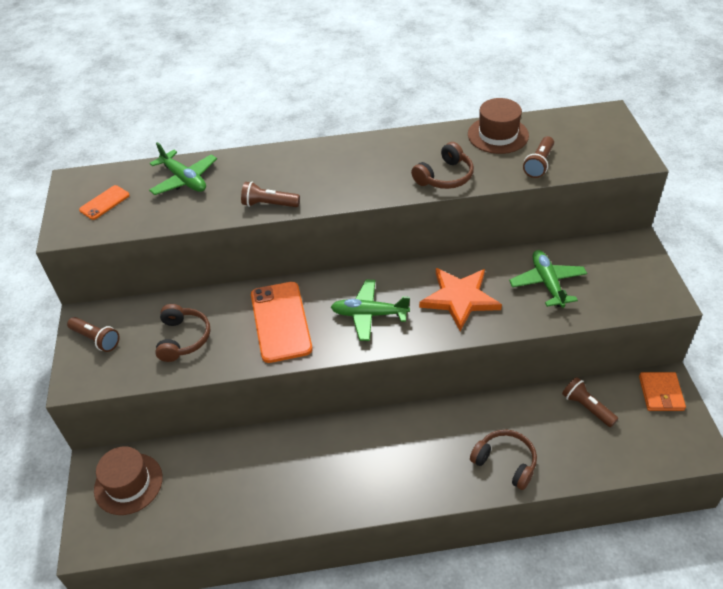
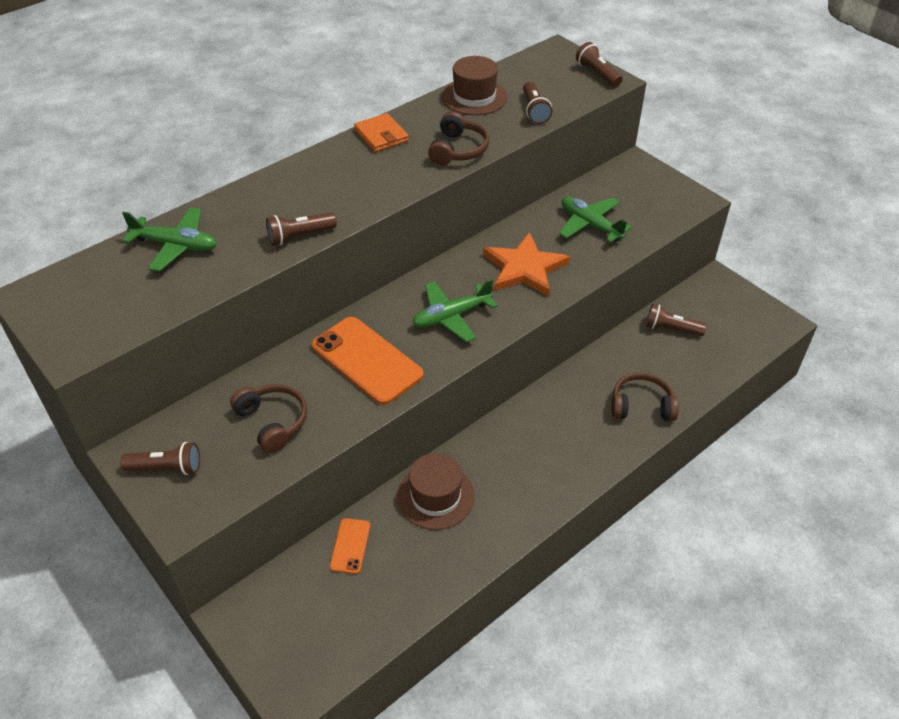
camera: 35 degrees left, 0 degrees up
orange phone [79,185,130,220] -> orange phone moved to [330,518,370,574]
brown hat [94,447,163,515] -> brown hat moved to [397,453,475,530]
orange wallet [639,372,686,411] -> orange wallet moved to [354,113,409,152]
none -> brown flashlight [576,42,622,87]

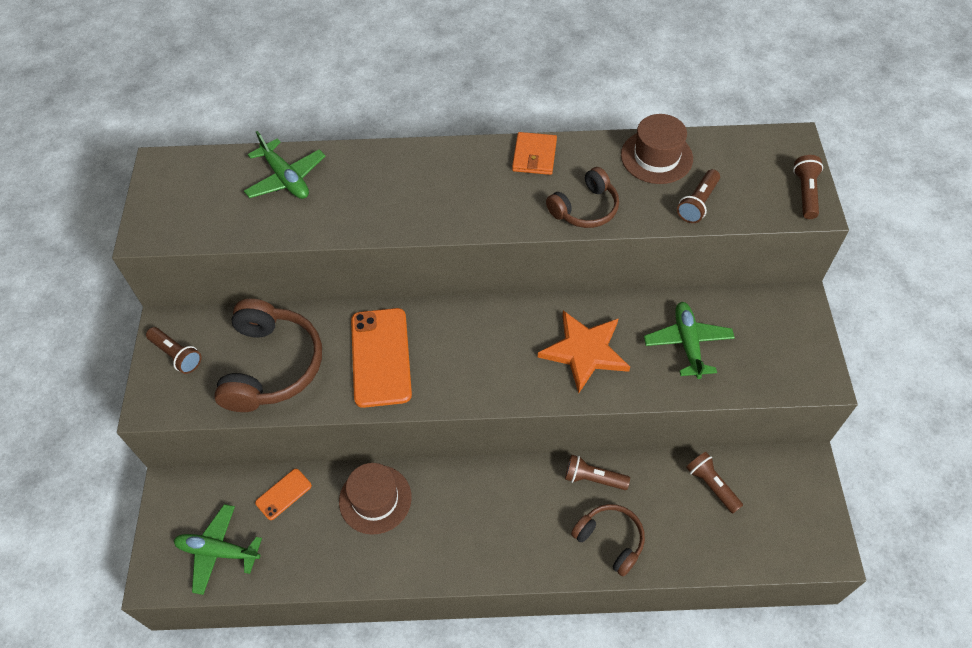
camera: 40 degrees right, 10 degrees up
brown headphones [230,384,307,453] -> brown headphones [214,299,322,412], size x1.68
brown flashlight [266,212,337,245] -> brown flashlight moved to [565,455,630,490]
green plane [412,279,498,342] -> green plane moved to [174,504,262,595]

